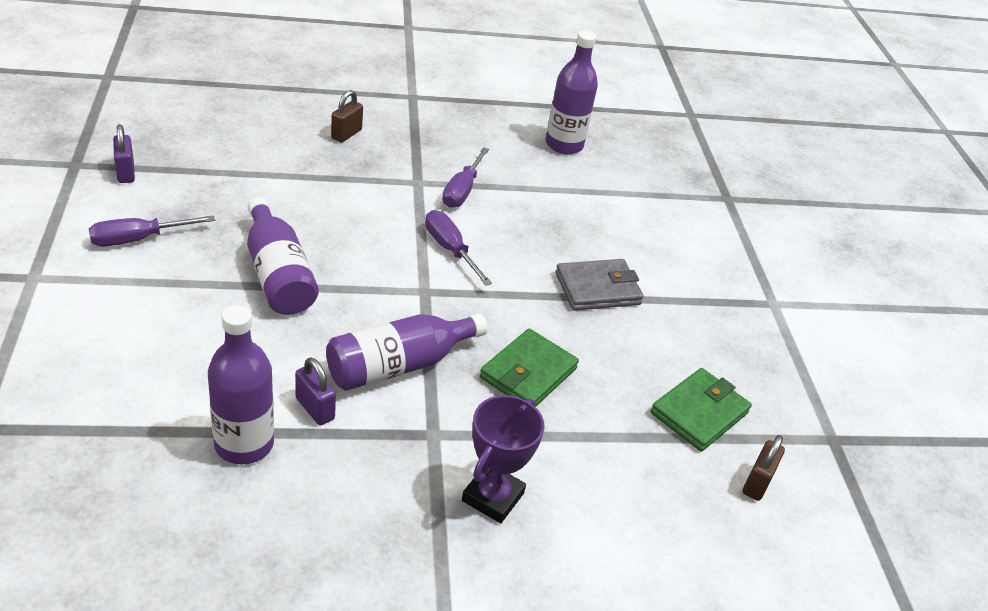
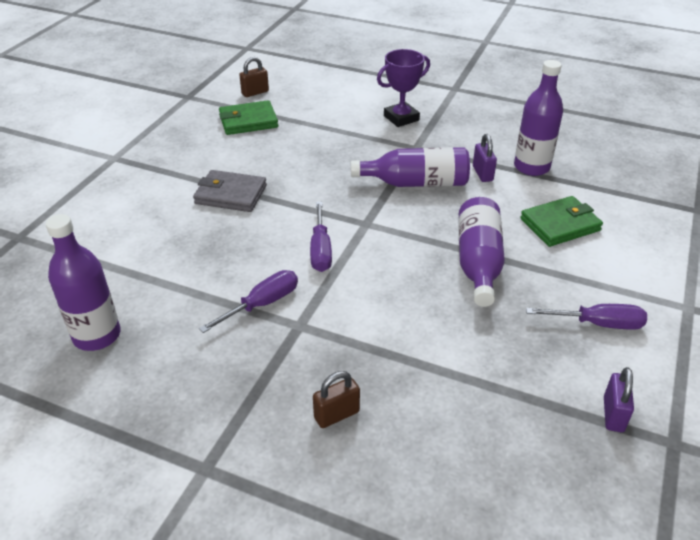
camera: 145 degrees left, 0 degrees up
green wallet [480,329,579,407] -> green wallet moved to [520,196,603,247]

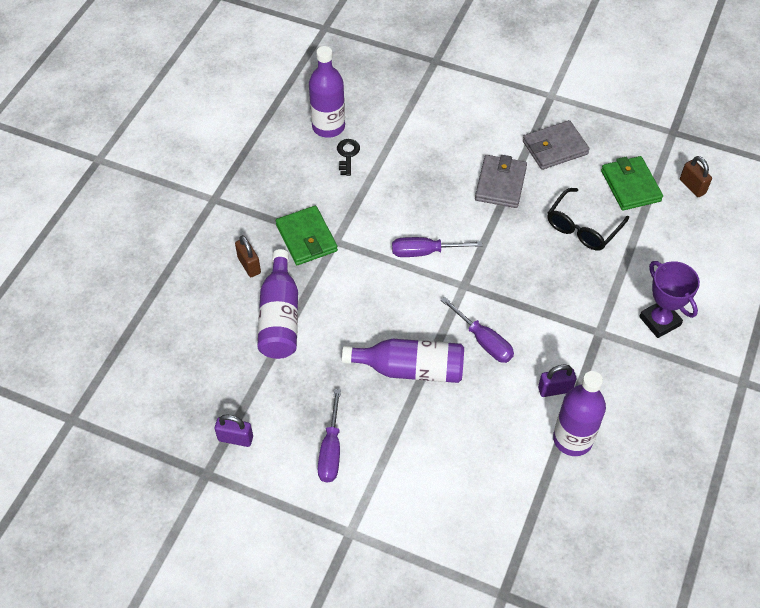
camera: 90 degrees right, 15 degrees up
purple screwdriver [199,270,298,333] -> purple screwdriver moved to [441,297,514,363]
purple bottle [351,147,470,187] -> purple bottle moved to [257,249,298,359]
green wallet [520,196,603,247] -> green wallet moved to [276,206,338,265]
none -> black key [337,139,360,176]
none -> grey wallet [523,120,590,170]
none -> black glasses [548,188,629,250]

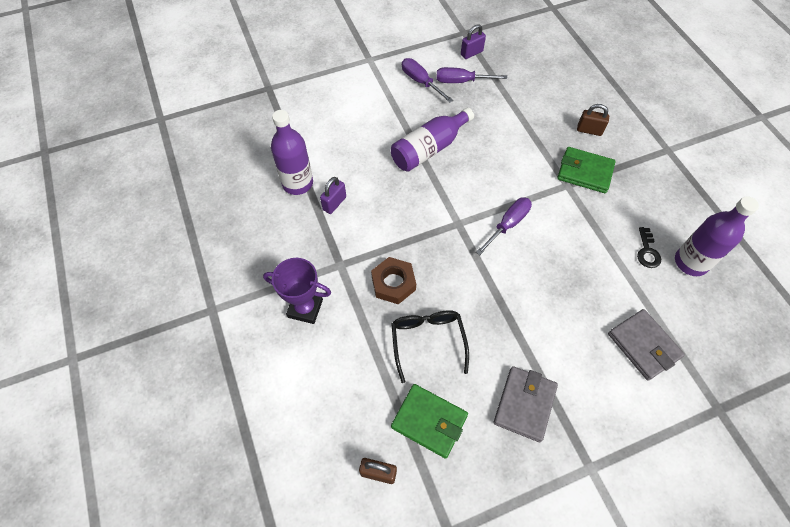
camera: 135 degrees right, 5 degrees up
purple bottle [257,249,298,359] -> none
black key [337,139,360,176] -> black key turned 45 degrees clockwise [637,227,661,268]
purple screwdriver [441,297,514,363] -> purple screwdriver moved to [436,67,507,83]
grey wallet [475,155,527,208] -> grey wallet moved to [608,309,685,381]
none -> brown nut [371,257,416,304]

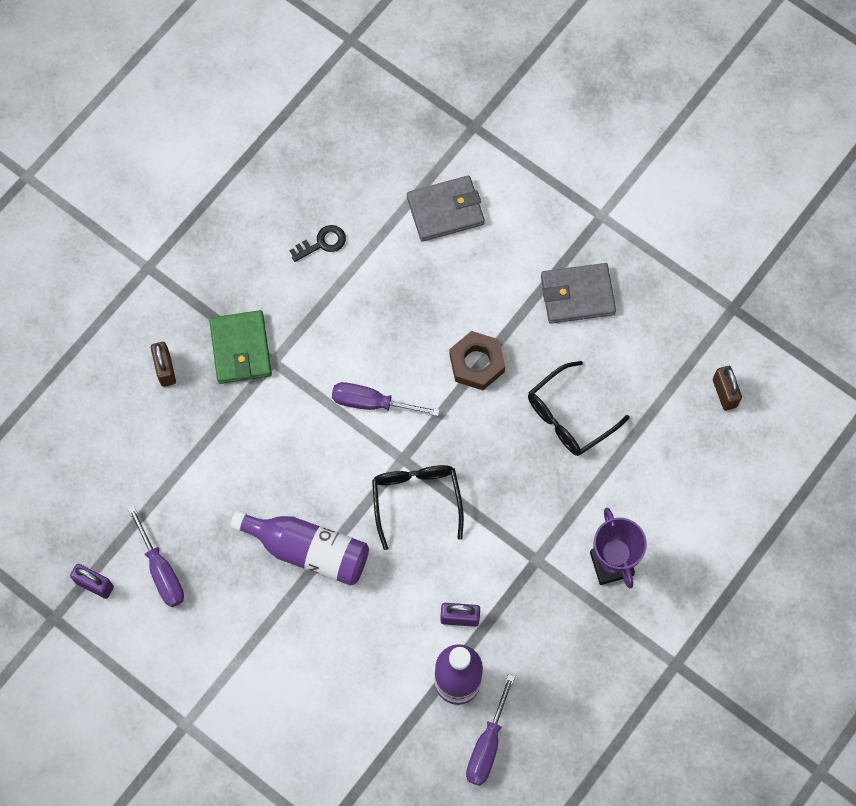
camera: 120 degrees left, 10 degrees up
brown nut [371,257,416,304] -> brown nut moved to [449,331,505,390]
green wallet [391,384,468,459] -> none
purple screwdriver [402,58,453,103] -> purple screwdriver moved to [466,674,515,786]
grey wallet [608,309,685,381] -> grey wallet turned 45 degrees clockwise [407,176,485,242]
purple bottle [675,196,759,276] -> none
none -> black glasses [372,465,464,550]

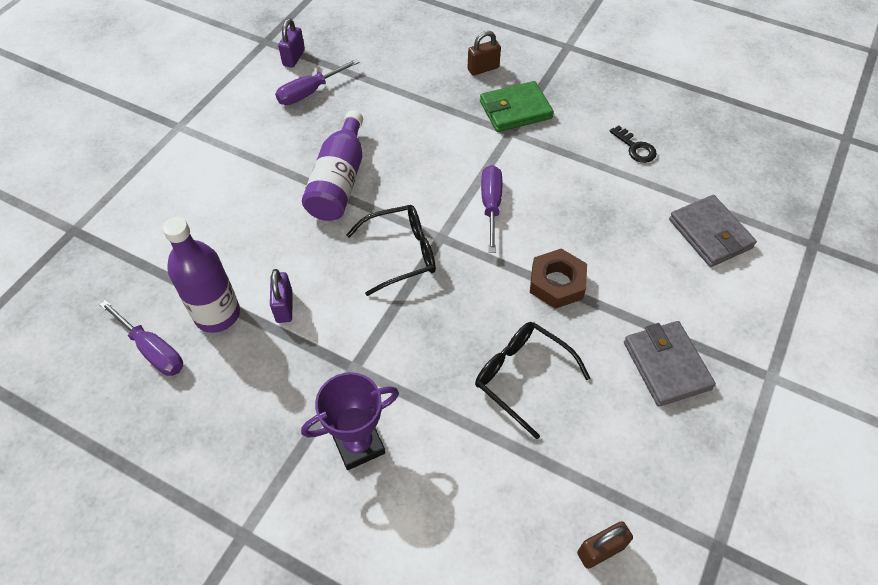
camera: 80 degrees right, 15 degrees down
purple screwdriver [466,674,515,786] -> purple screwdriver turned 150 degrees counterclockwise [99,300,183,376]

